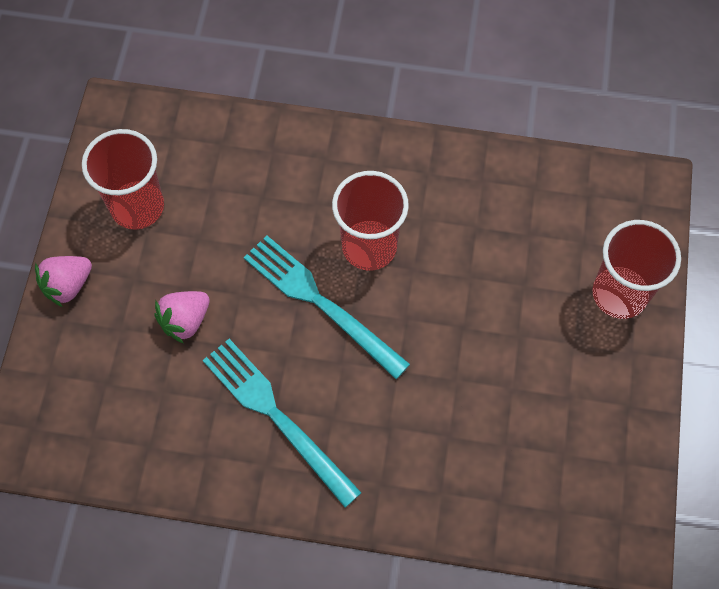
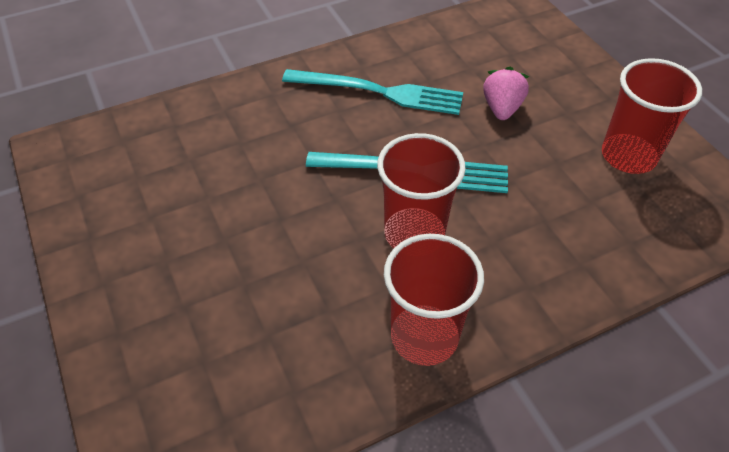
camera: 145 degrees right, 15 degrees down
pink strawberry [35,256,92,307] -> none
red cup [593,220,681,319] -> red cup moved to [384,234,484,366]

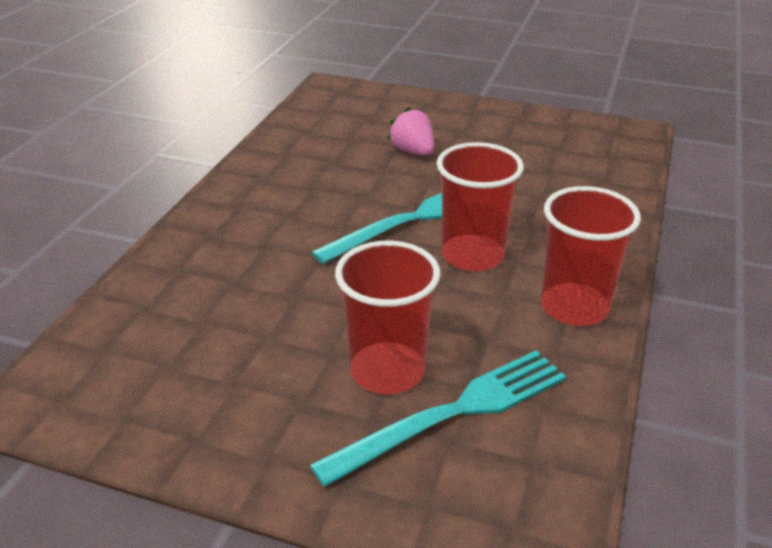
camera: 45 degrees left, 15 degrees down
turquoise fork [282,69,463,115] -> turquoise fork moved to [310,350,566,487]
red cup [602,58,702,174] -> red cup moved to [335,241,441,394]

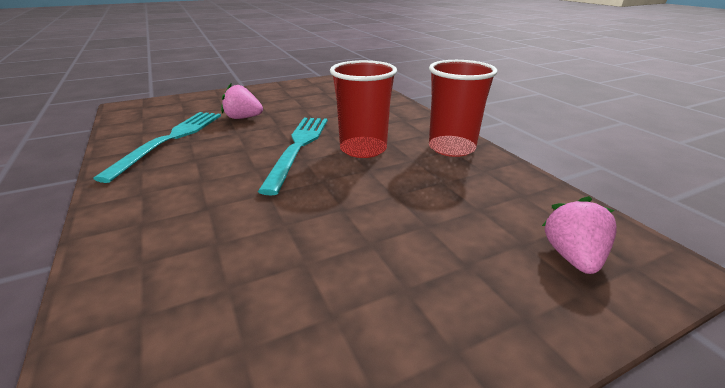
camera: 45 degrees left, 5 degrees down
turquoise fork [310,350,566,487] -> turquoise fork moved to [93,112,221,183]
red cup [335,241,441,394] -> none
none -> pink strawberry [542,196,617,274]

